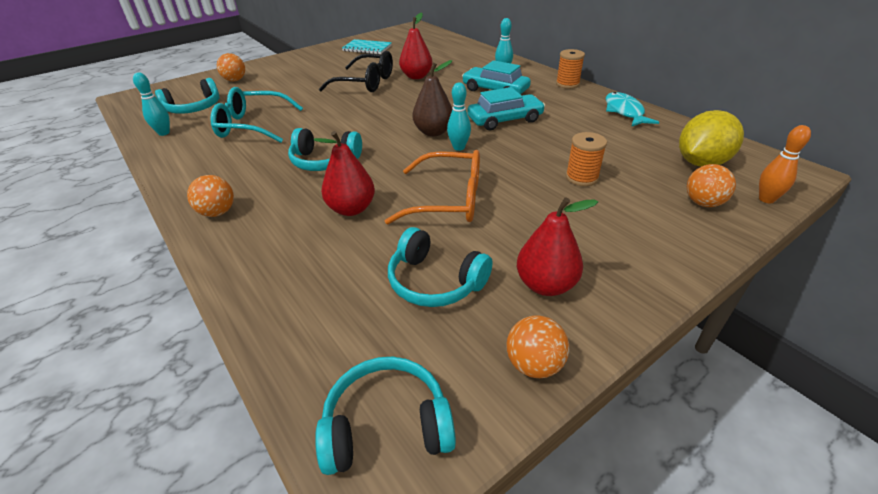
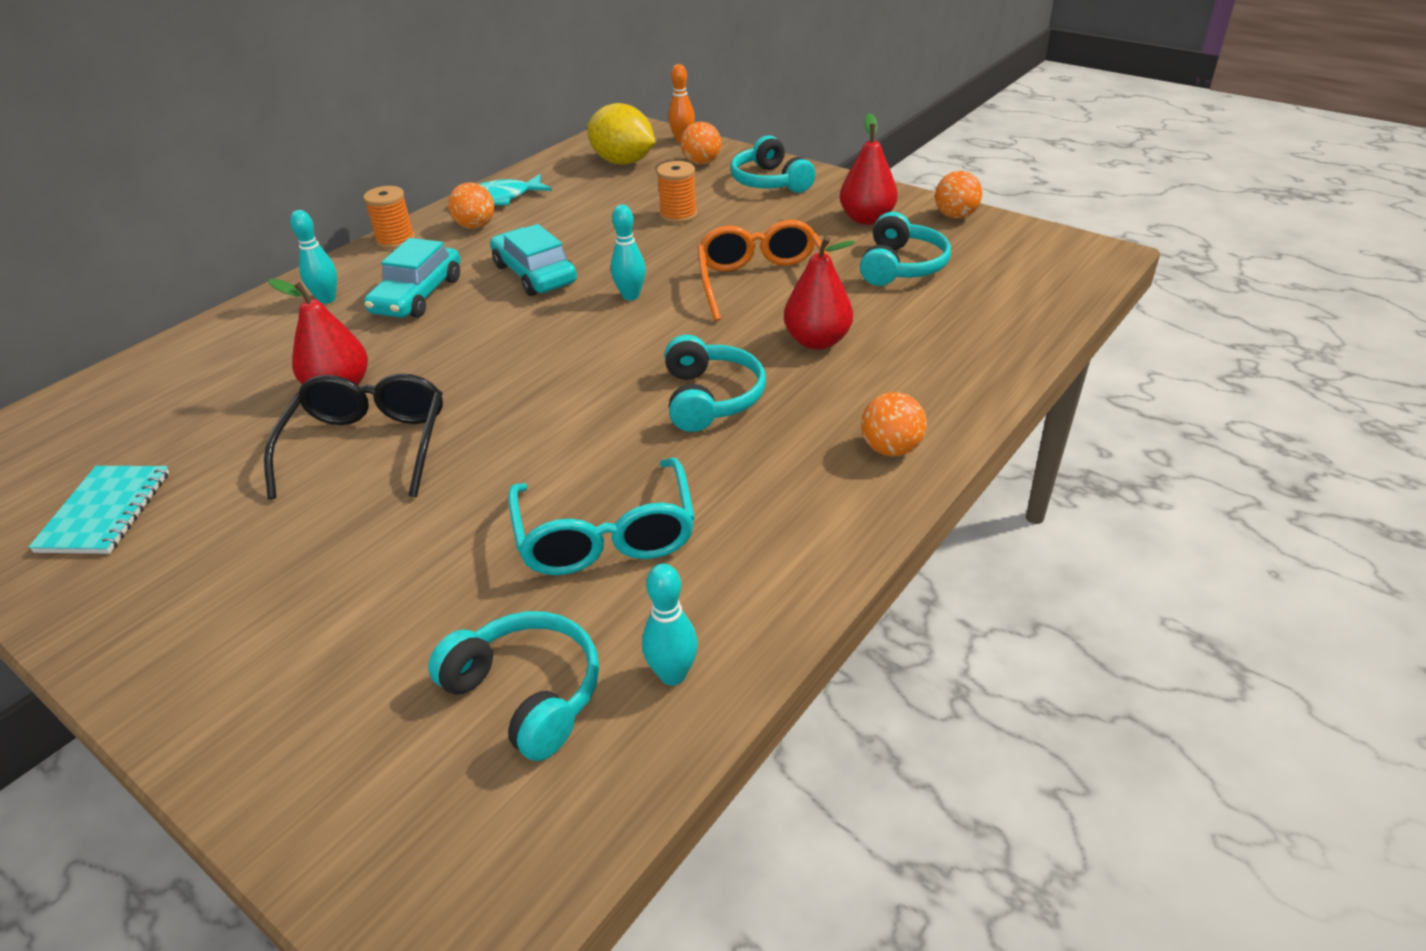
camera: 105 degrees left, 0 degrees up
orange ball [217,53,245,81] -> orange ball moved to [448,182,494,229]
turquoise headphones [315,357,456,475] -> turquoise headphones moved to [730,135,816,193]
brown pear [412,60,453,136] -> none

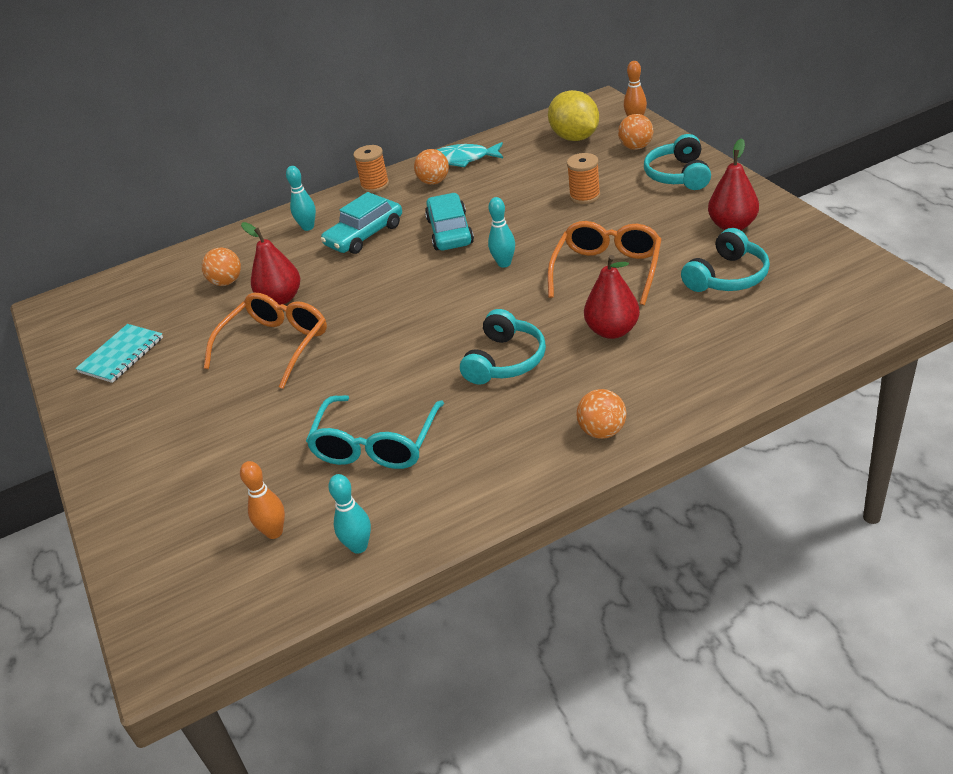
camera: 30 degrees right, 0 degrees up
black glasses [264,373,443,499] -> orange glasses [204,293,327,389]
turquoise headphones [428,611,599,761] -> orange bowling pin [240,461,285,539]
orange ball [935,171,982,219] -> orange ball moved to [202,247,241,286]

